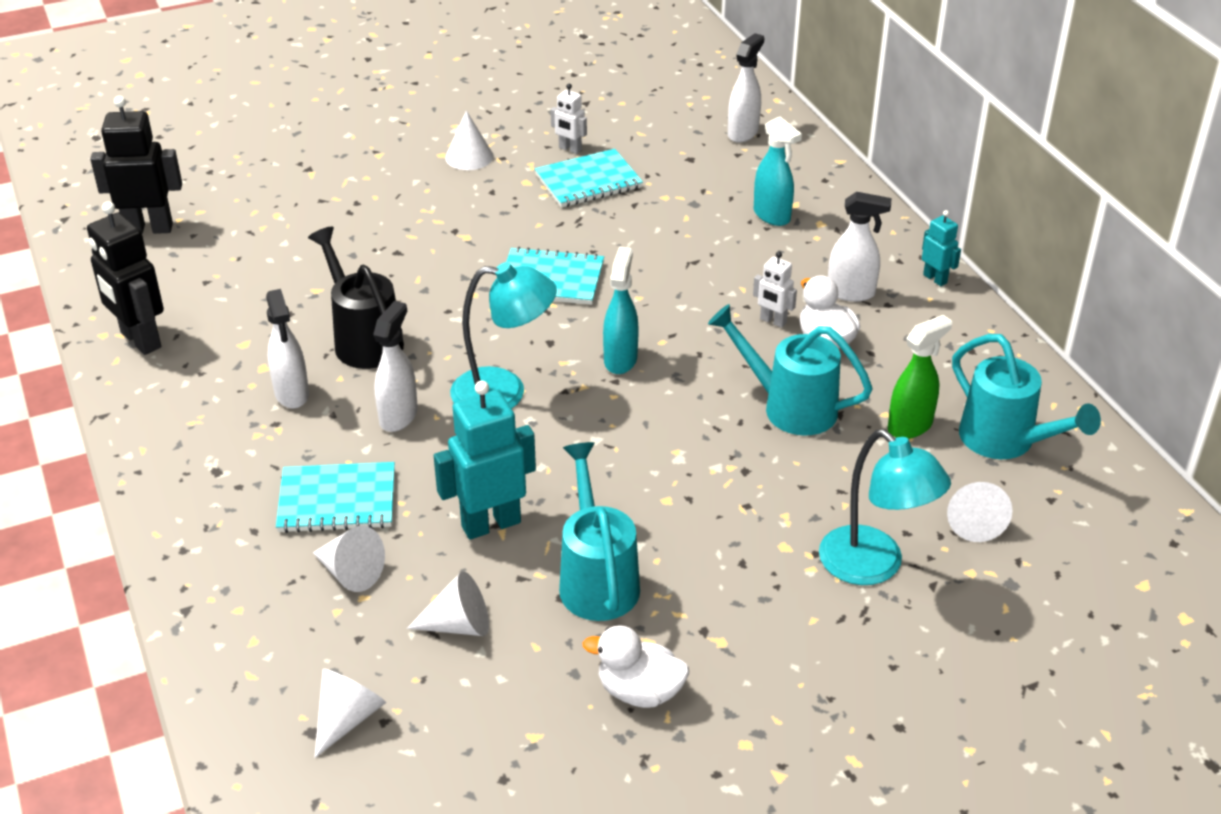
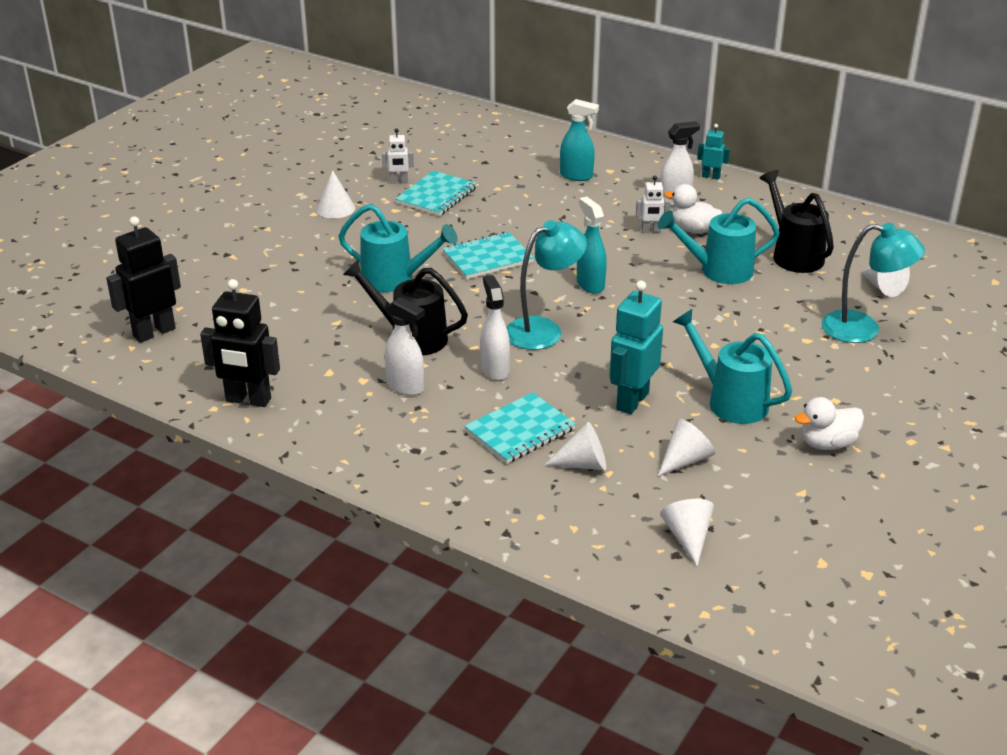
camera: 35 degrees left, 5 degrees down
white spray bottle [728,33,764,143] -> none
green spray bottle [888,315,952,439] -> black watering can [759,170,834,273]
turquoise watering can [952,334,1101,459] -> turquoise watering can moved to [339,204,458,292]

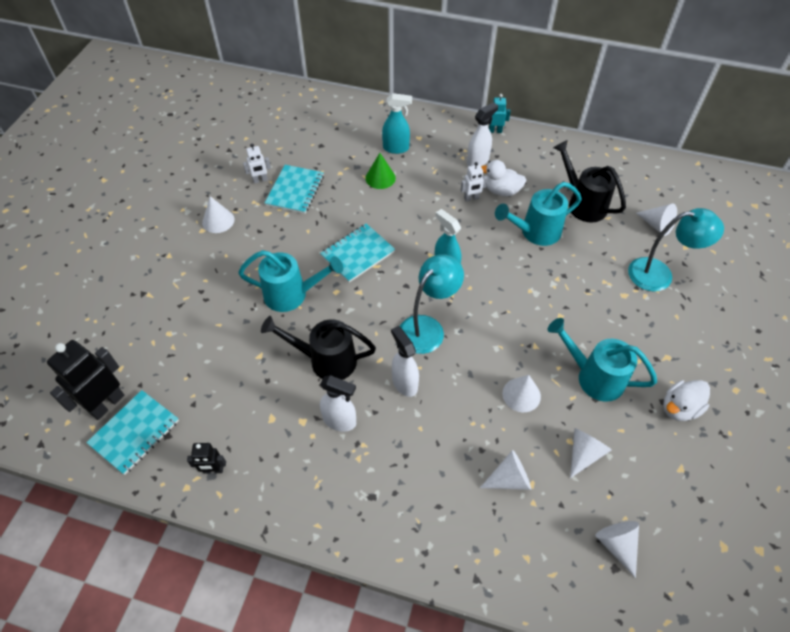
camera: 15 degrees left, 20 degrees up
black robot [200,279,280,407] -> black robot [187,443,226,474], size x0.52
turquoise notebook [464,392,576,464] -> turquoise notebook moved to [86,390,179,475]
turquoise robot [609,281,663,414] -> white cone [502,375,541,412]
none -> green cone [365,153,396,189]

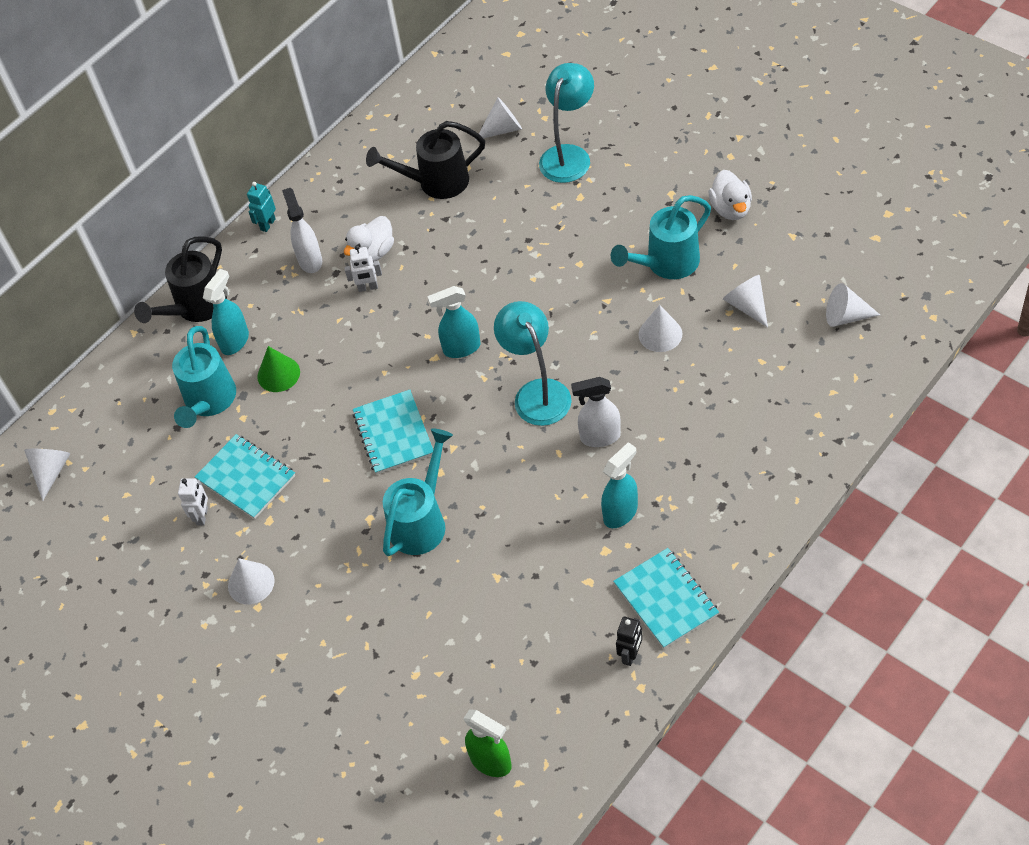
camera: 60 degrees left, 0 degrees up
black robot [47,340,124,420] -> green spray bottle [464,709,512,777]
turquoise notebook [86,390,179,475] -> turquoise notebook moved to [613,548,719,649]
black watering can [261,316,376,380] -> black watering can moved to [134,236,227,323]
white spray bottle [320,375,356,432] -> turquoise spray bottle [601,442,638,528]
white robot [461,162,488,202] -> white robot turned 75 degrees clockwise [344,245,382,292]
white cone [480,450,531,490] -> white cone moved to [24,449,71,501]
turquoise watering can [495,182,582,246] -> turquoise watering can moved to [172,326,236,428]

